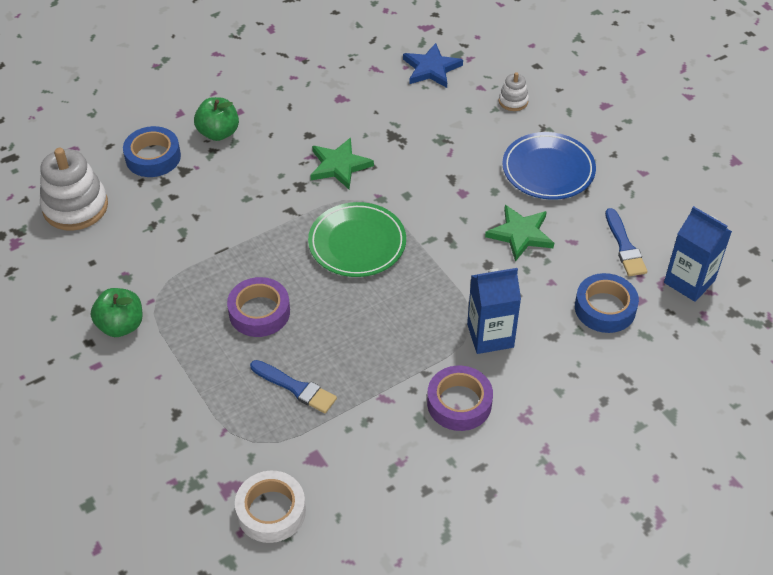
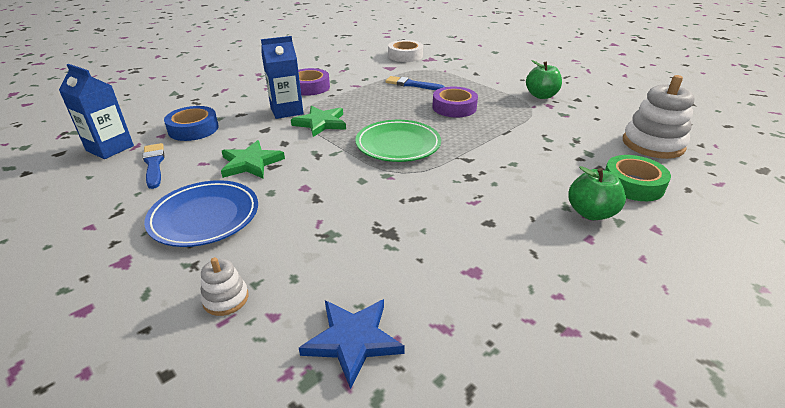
camera: 170 degrees right, 15 degrees down
blue tape [123,126,181,177] -> green tape [605,155,671,201]
green star [310,138,374,189] -> green star moved to [291,106,346,137]

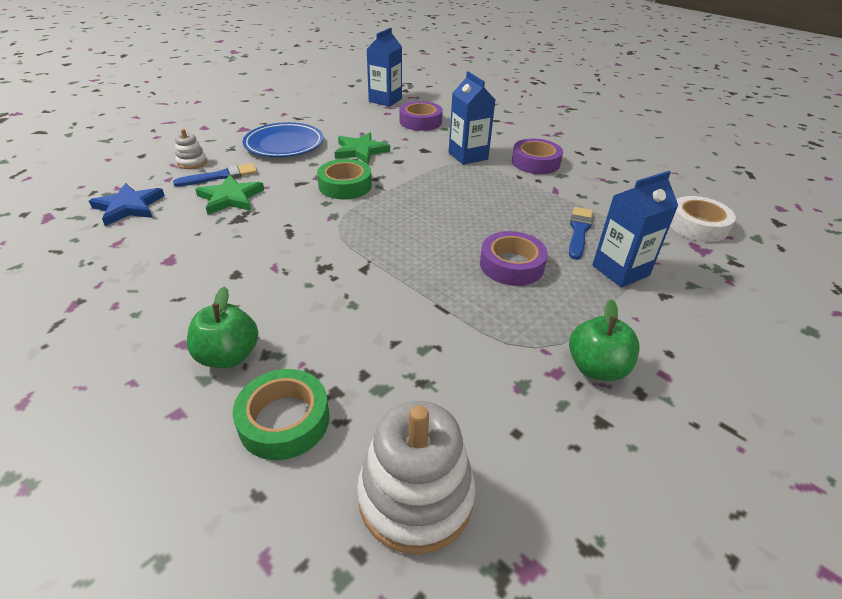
camera: 85 degrees right, 5 degrees up
blue brush [143,143,164,189] -> blue brush moved to [173,163,257,187]
blue tape [164,106,219,141] -> purple tape [400,101,443,131]
green star [291,106,346,137] -> green star moved to [195,175,264,215]
green plate [355,120,441,162] -> none
none -> green tape [317,159,372,199]
none -> blue carton [592,171,678,287]

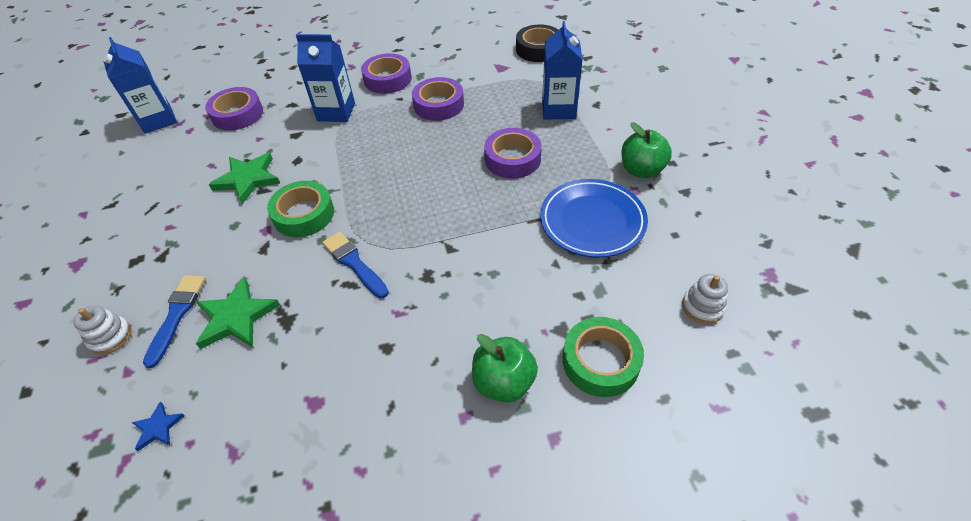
camera: 55 degrees left, 10 degrees up
blue star [89,183,165,226] -> blue star [132,402,184,451], size x0.52
blue plate [243,122,324,157] -> blue plate moved to [540,179,648,258]
white stacking toy [357,401,475,554] -> white stacking toy [682,274,728,324], size x0.50
blue brush [569,207,593,260] -> blue brush moved to [322,232,389,298]
white tape [670,196,736,242] -> black tape [516,24,558,62]
none -> purple tape [412,77,464,121]

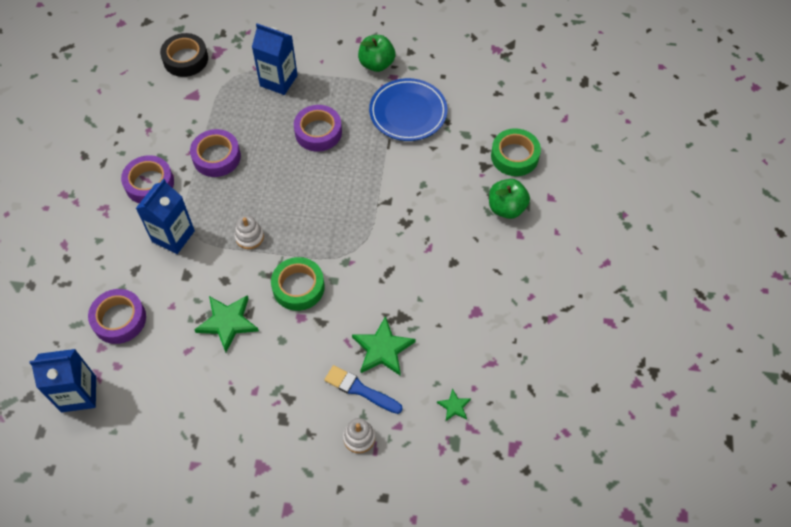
camera: 70 degrees left, 10 degrees up
blue star [132,402,184,451] -> green star [437,388,471,421]
blue brush [322,232,389,298] -> none
white stacking toy [682,274,728,324] -> white stacking toy moved to [235,215,264,249]

